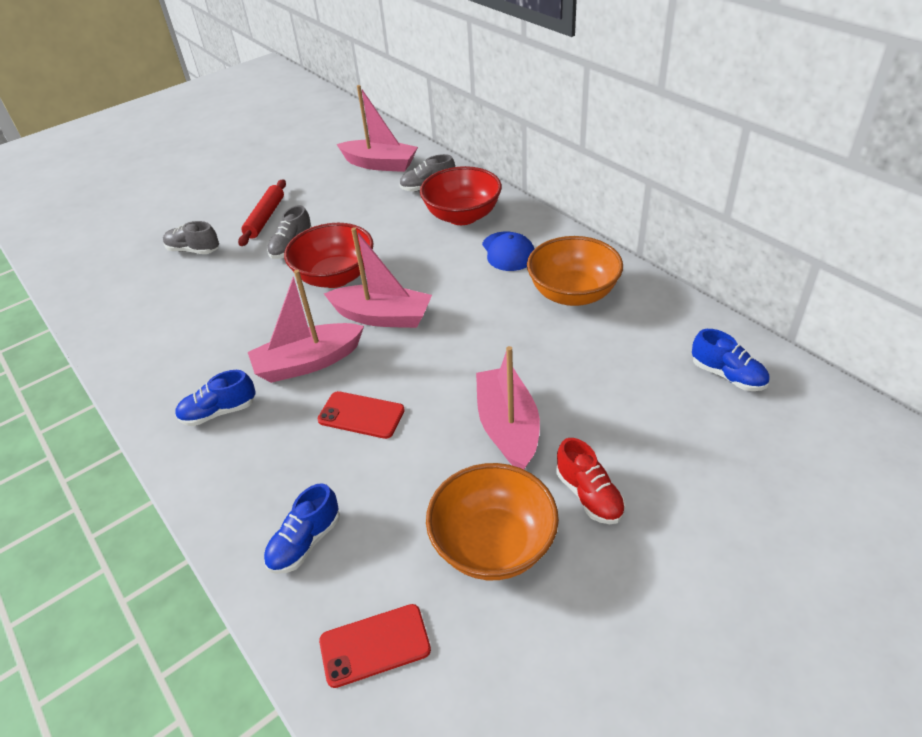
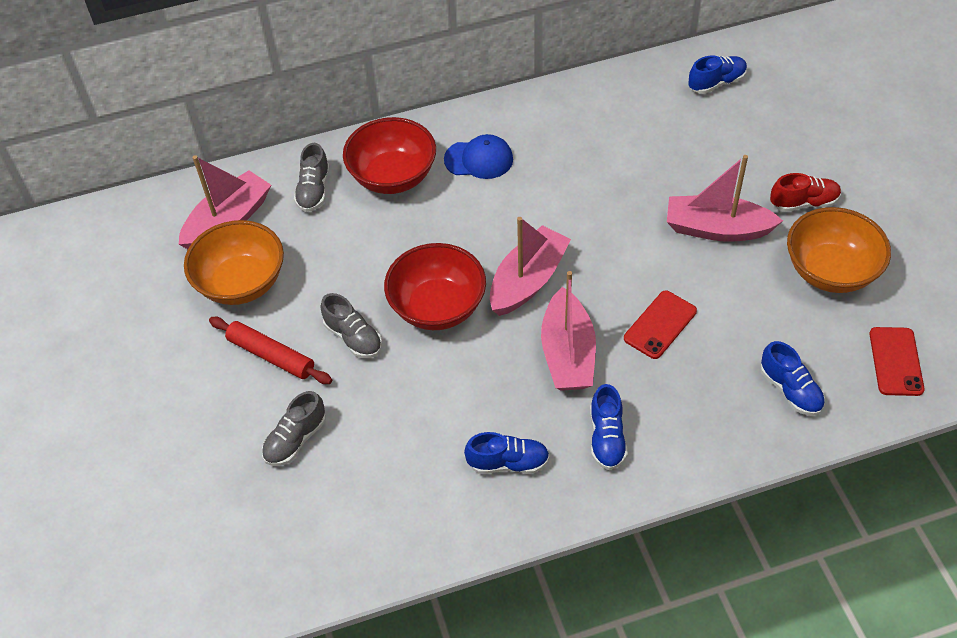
camera: 70 degrees left, 10 degrees up
orange bowl [527,236,623,306] -> orange bowl moved to [184,220,284,305]
none -> blue shoe [464,432,550,474]

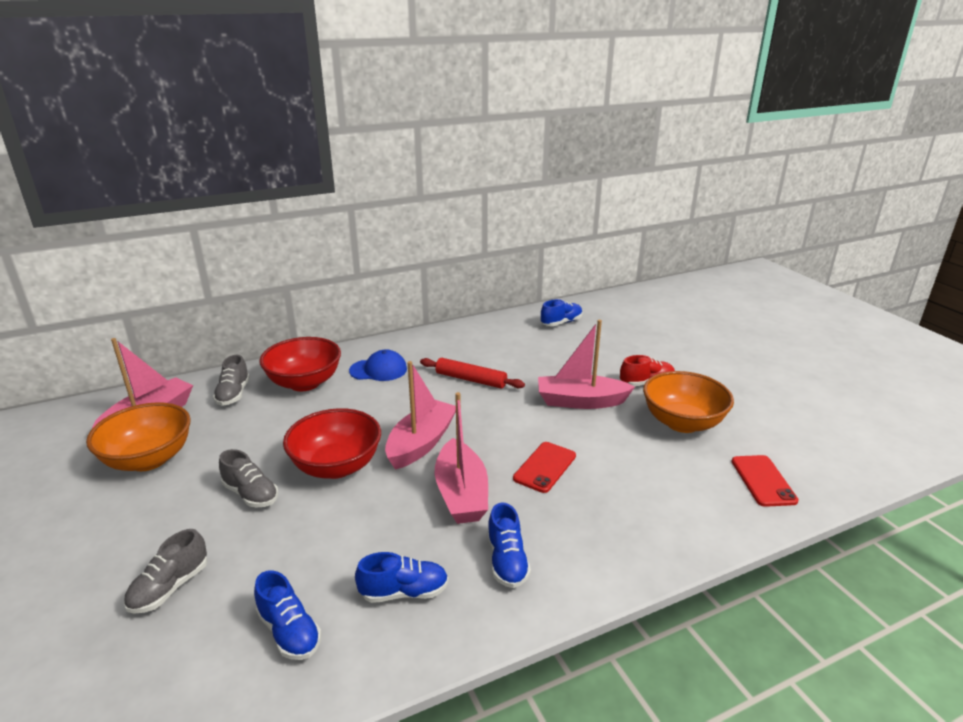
camera: 10 degrees left, 25 degrees down
red rolling pin [209,317,332,384] -> red rolling pin moved to [420,358,525,389]
blue shoe [760,341,825,416] -> blue shoe moved to [254,570,322,660]

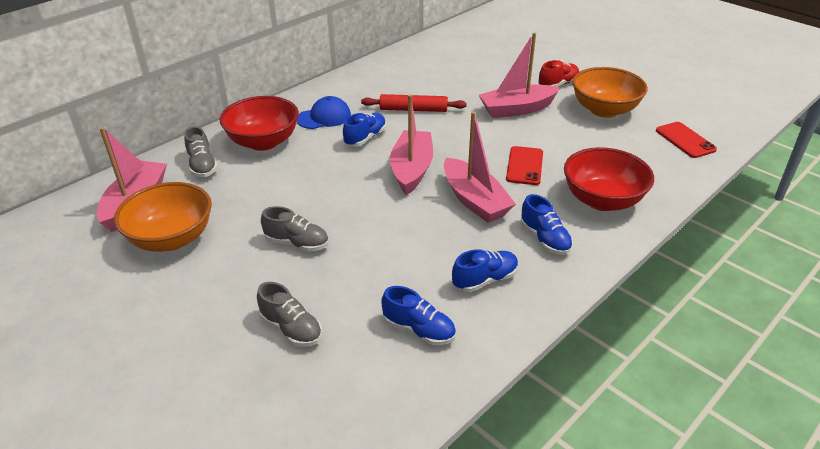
camera: 20 degrees left, 10 degrees up
grey shoe [124,529,207,614] -> grey shoe turned 60 degrees counterclockwise [257,282,322,347]
red bowl [283,408,381,479] -> red bowl moved to [564,147,654,211]
blue shoe [541,299,583,326] -> blue shoe moved to [343,113,386,147]

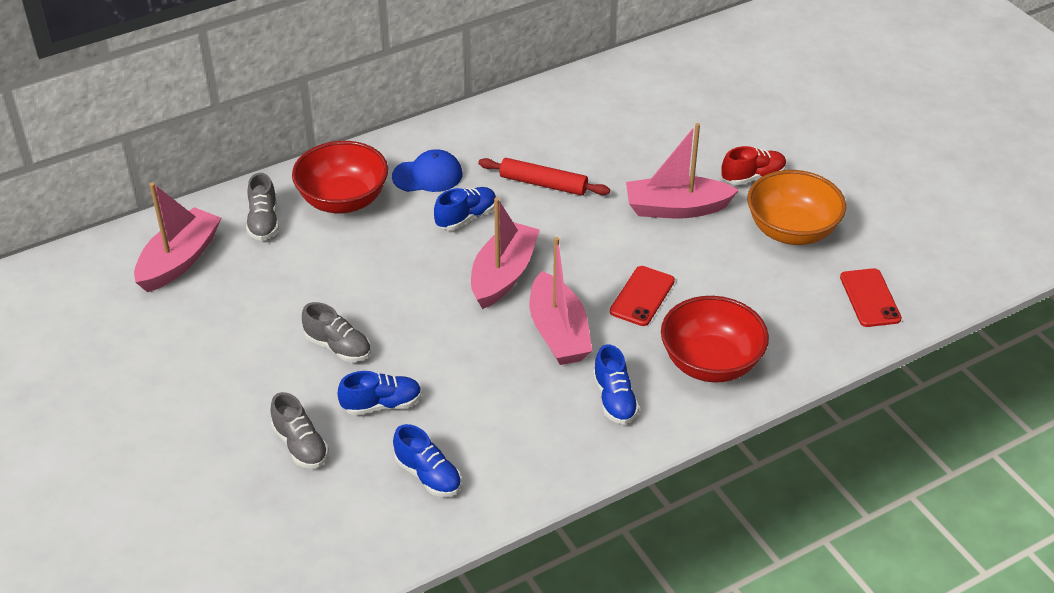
camera: 15 degrees right, 5 degrees up
orange bowl [114,182,212,252] -> none
blue shoe [452,249,519,292] -> blue shoe moved to [337,371,422,415]

